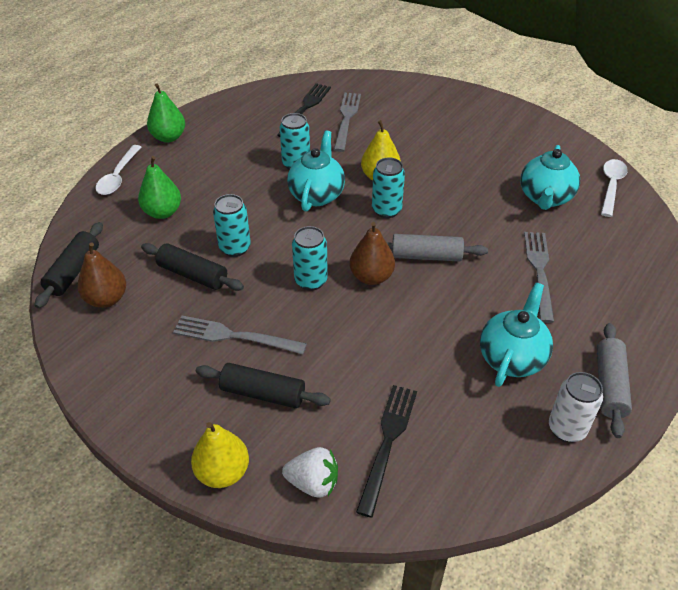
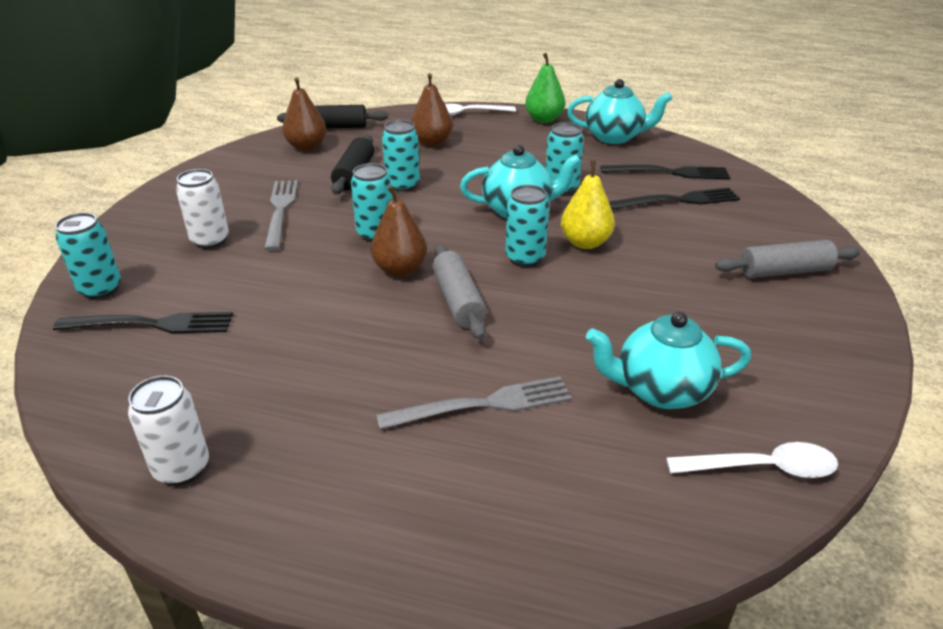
camera: 70 degrees right, 10 degrees down
green pear [138,156,181,219] -> brown pear [411,73,453,146]
yellow pear [191,422,249,488] -> none
black rolling pin [196,363,331,408] -> white can [176,169,229,249]
white strawberry [282,447,338,498] -> turquoise can [55,213,121,299]
grey fork [334,93,361,152] -> black fork [609,188,740,210]
turquoise teapot [480,282,553,387] -> turquoise teapot moved to [567,79,672,144]
grey rolling pin [597,323,632,438] -> grey rolling pin moved to [715,240,860,278]

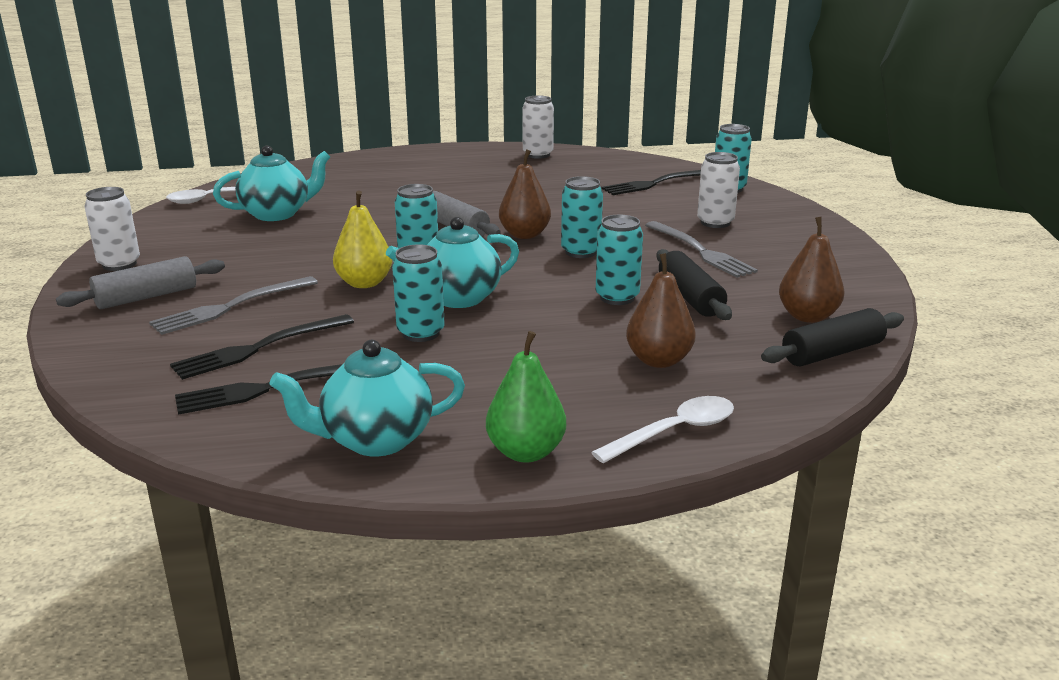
camera: 155 degrees right, 10 degrees down
grey fork [376,376,572,430] -> grey fork moved to [149,276,318,335]
none -> white can [85,187,140,271]

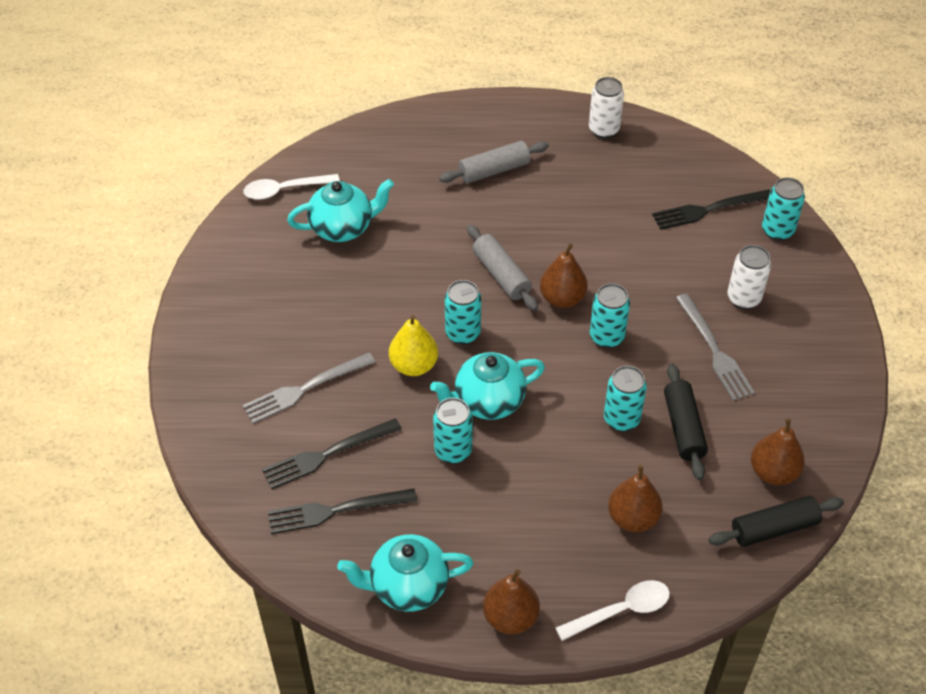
camera: 10 degrees right, 25 degrees up
grey rolling pin [56,256,225,309] -> grey rolling pin moved to [439,141,549,183]
white can [85,187,140,271] -> none
green pear [486,331,566,463] -> brown pear [483,569,540,635]

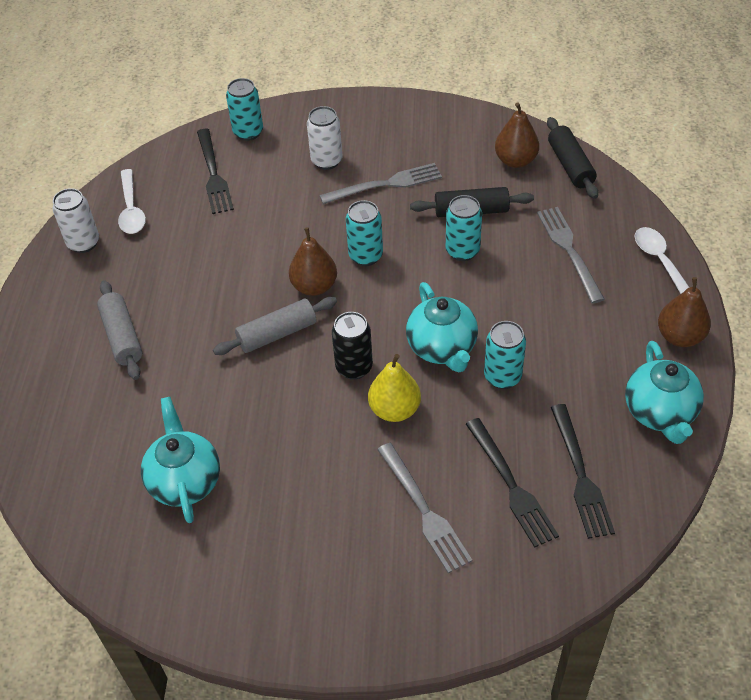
camera: 85 degrees left, 0 degrees up
white spoon [243,174,340,200] -> white spoon moved to [118,169,146,234]
turquoise can [445,280,481,345] -> black can [332,312,373,379]
brown pear [608,465,663,532] -> grey fork [537,207,605,303]

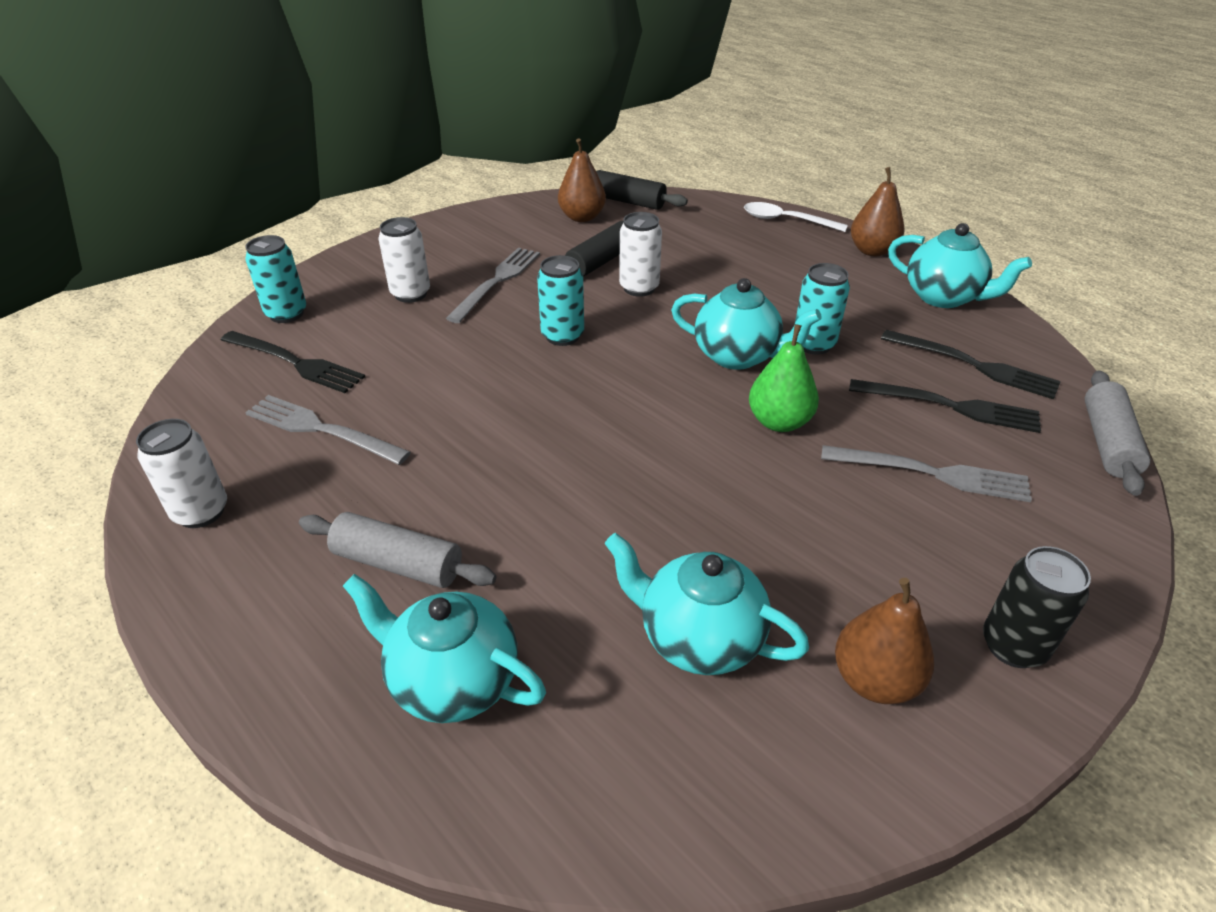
camera: 50 degrees left, 10 degrees down
white spoon [118,169,146,234] -> none
grey rolling pin [213,297,337,355] -> grey rolling pin moved to [1085,370,1150,496]
brown pear [289,227,337,296] -> brown pear moved to [835,578,934,704]
black can [332,312,373,379] -> black can moved to [983,546,1091,668]
yellow pear [368,354,421,422] -> green pear [749,324,819,432]
turquoise can [446,195,482,261] -> white can [619,212,662,297]
grey fork [537,207,605,303] -> grey fork moved to [245,395,411,465]
none -> turquoise teapot [343,574,546,723]

